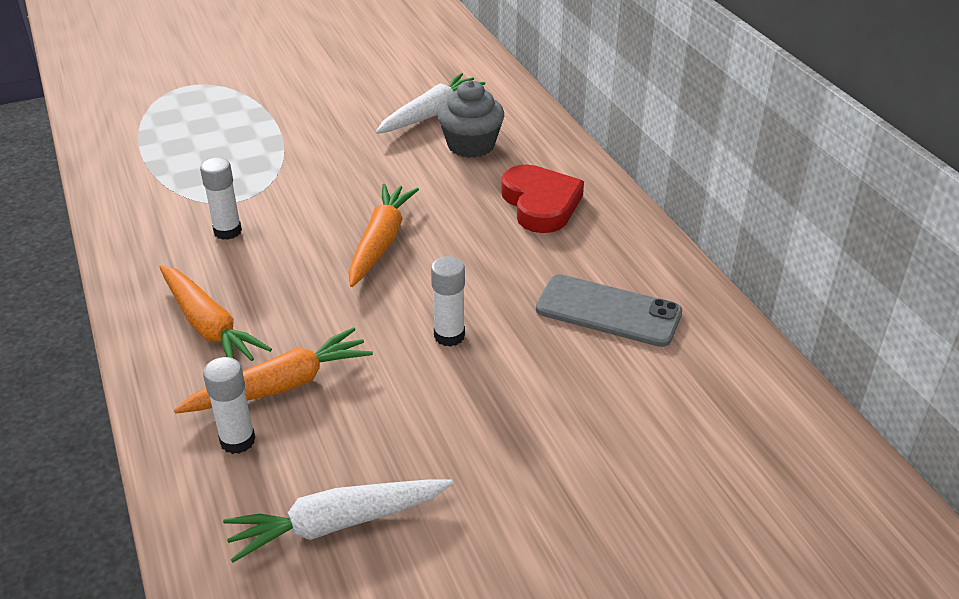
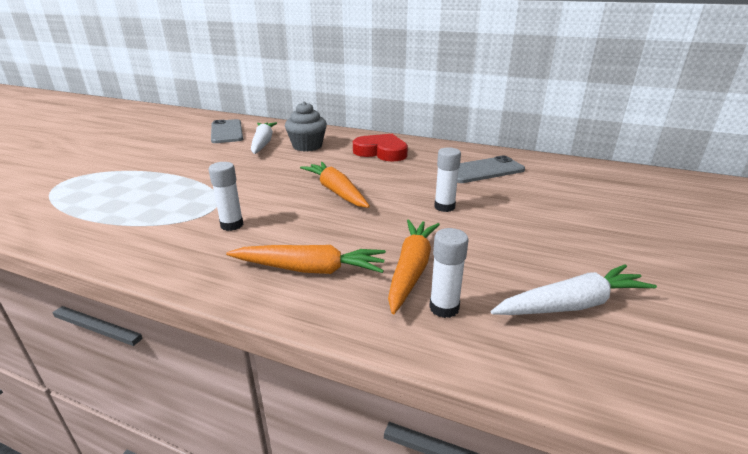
camera: 45 degrees left, 10 degrees down
white carrot [223,480,453,562] -> white carrot turned 135 degrees counterclockwise [491,264,657,315]
none -> grey phone [211,119,243,143]

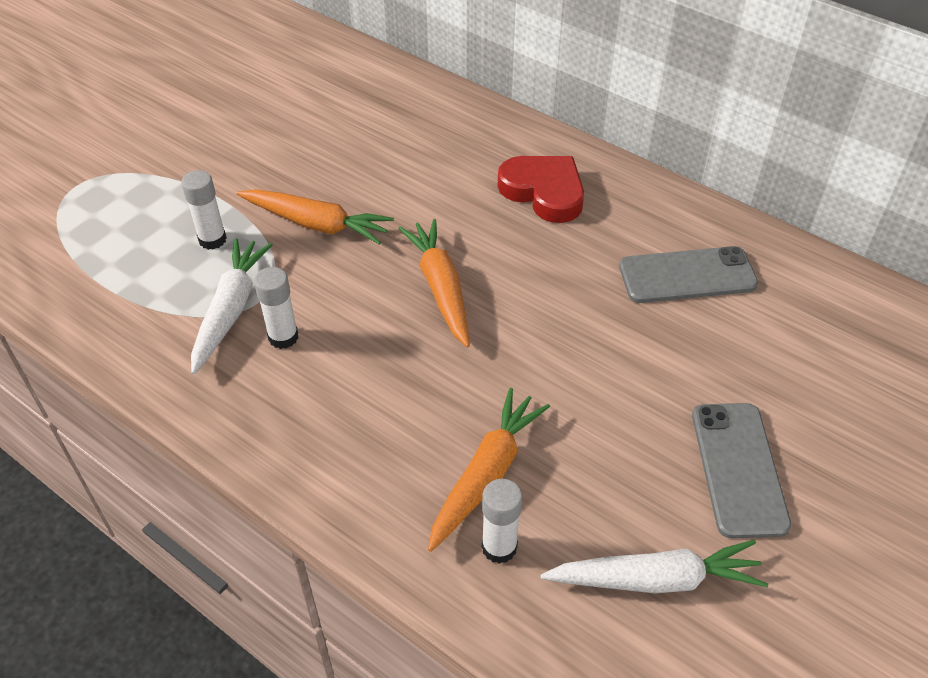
camera: 15 degrees right, 20 degrees up
grey phone [211,119,243,143] -> grey phone moved to [692,403,792,538]
orange carrot [226,245,386,274] -> orange carrot moved to [237,189,394,245]
white carrot [251,122,277,154] -> white carrot moved to [191,238,273,375]
grey cupcake [285,101,327,151] -> none
white glue stick [434,147,461,212] -> white glue stick moved to [181,170,227,250]

